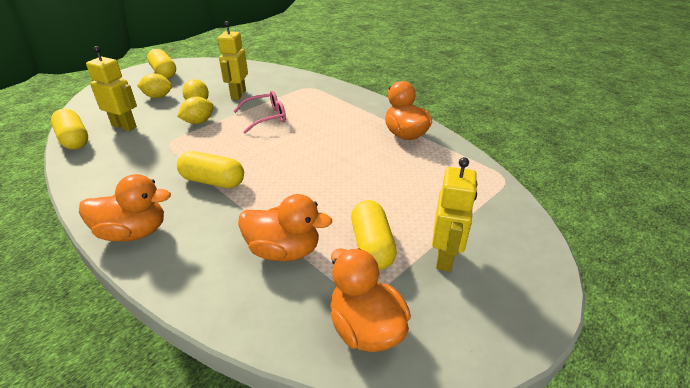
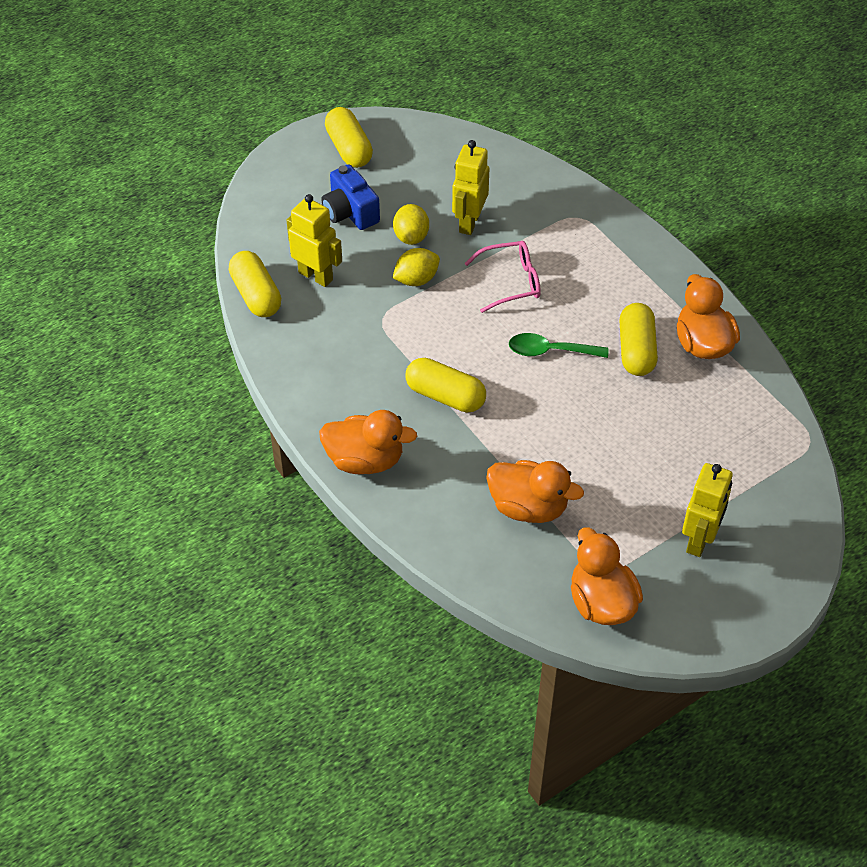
camera: 10 degrees right, 15 degrees up
yellow lemon [137,73,172,98] -> blue camera [321,164,380,230]
yellow capsule [351,200,397,270] -> yellow capsule moved to [619,303,658,376]
none -> green spoon [509,333,608,358]

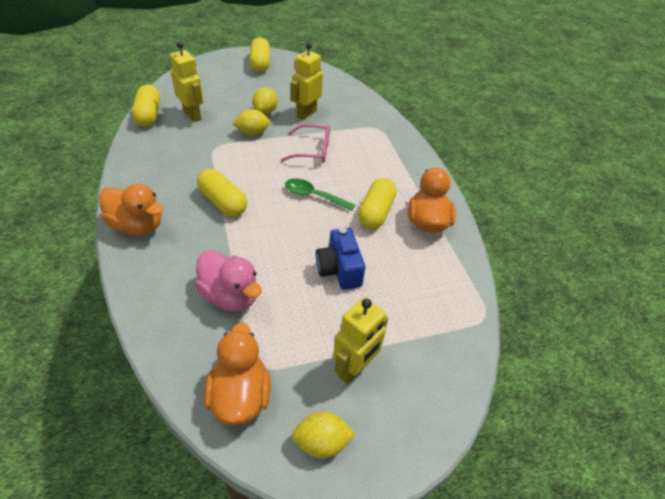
camera: 15 degrees right, 5 degrees down
blue camera [321,164,380,230] -> blue camera moved to [316,227,365,290]
orange duck [486,460,584,523] -> pink duck [195,250,262,311]
none -> yellow lemon [292,411,355,458]

